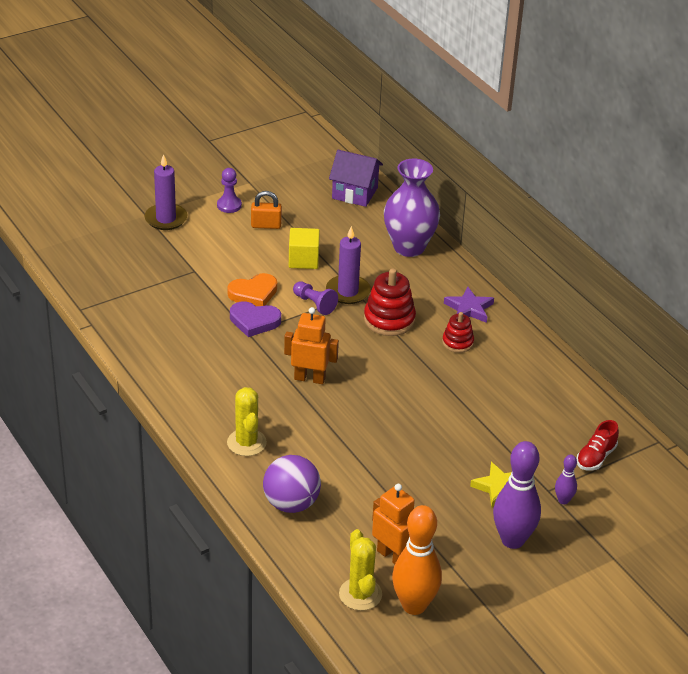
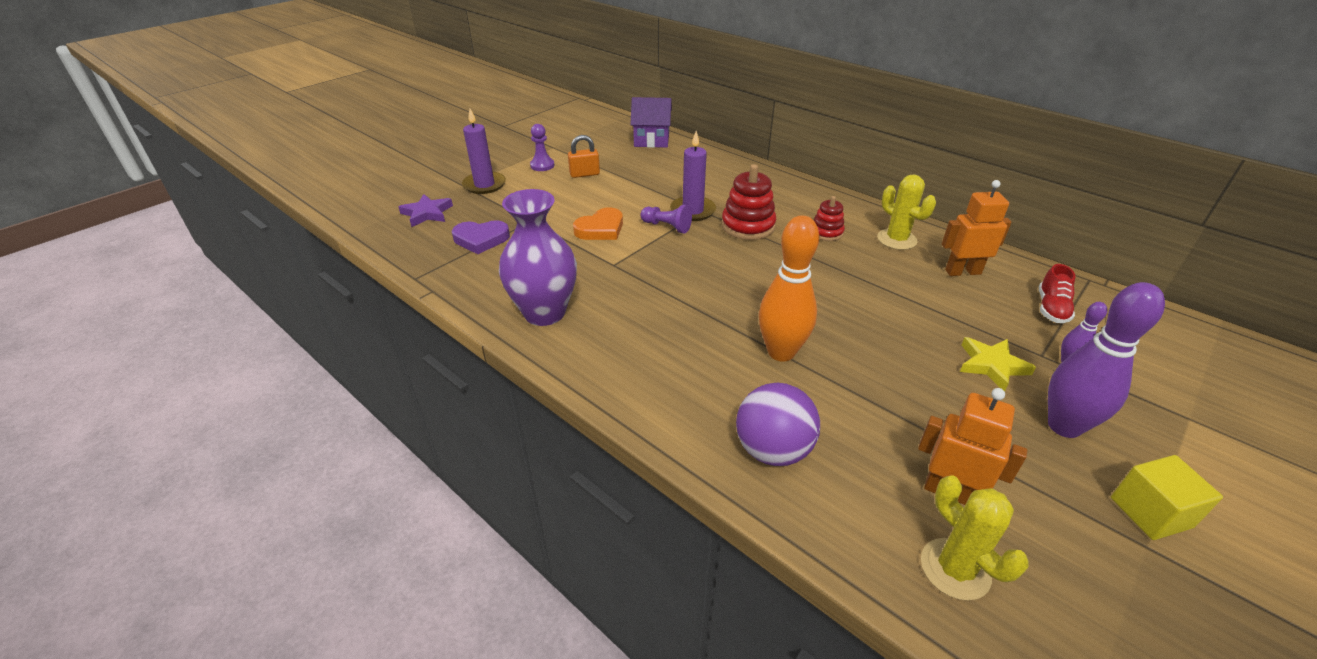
camera: 15 degrees left, 0 degrees up
yellow cactus [227,387,267,456] -> yellow cactus moved to [877,175,936,250]
purple heart [230,301,281,337] -> purple heart moved to [452,220,510,254]
orange robot [284,307,339,384] -> orange robot moved to [942,180,1012,276]
yellow cube [289,228,320,269] -> yellow cube moved to [1111,455,1223,540]
purple vase [384,158,440,257] -> purple vase moved to [499,189,577,326]
orange bowling pin [392,505,442,615] -> orange bowling pin moved to [759,215,819,362]
purple star [444,287,494,323] -> purple star moved to [398,194,453,227]

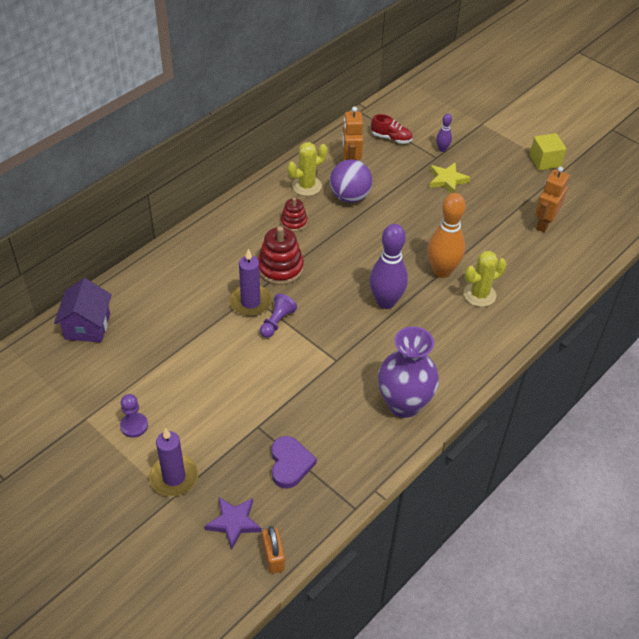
camera: 90 degrees left, 10 degrees up
orange padlock [568,135,600,178] -> orange padlock moved to [262,526,285,574]
orange heart [573,207,623,240] -> none
purple ball [736,383,820,466] -> purple ball moved to [330,159,372,203]
yellow cactus [921,475,1029,601] -> yellow cactus moved to [463,251,507,307]
purple bowling pin [1048,282,1165,438] -> purple bowling pin moved to [369,224,408,309]

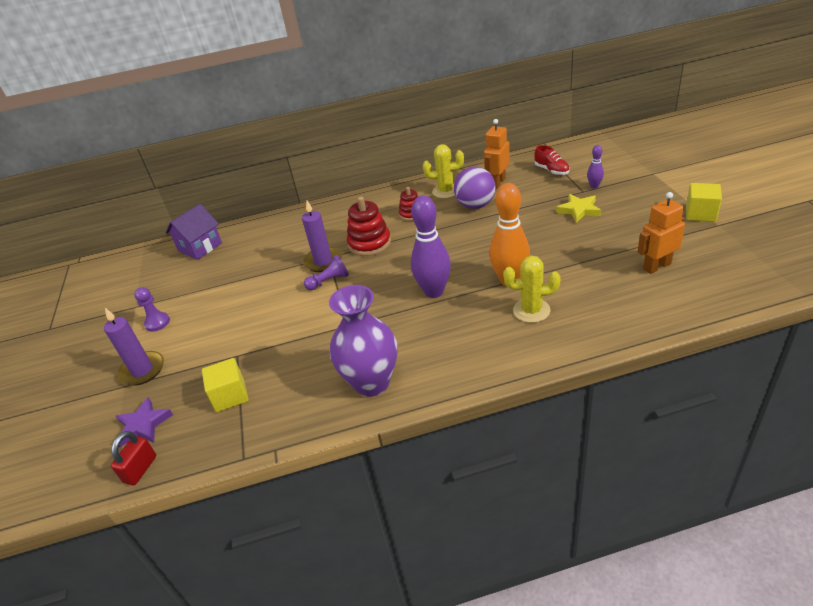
camera: 40 degrees right, 10 degrees down
orange padlock [262,526,285,574] -> red padlock [111,431,156,485]
purple heart [271,436,317,489] -> yellow cube [202,358,249,412]

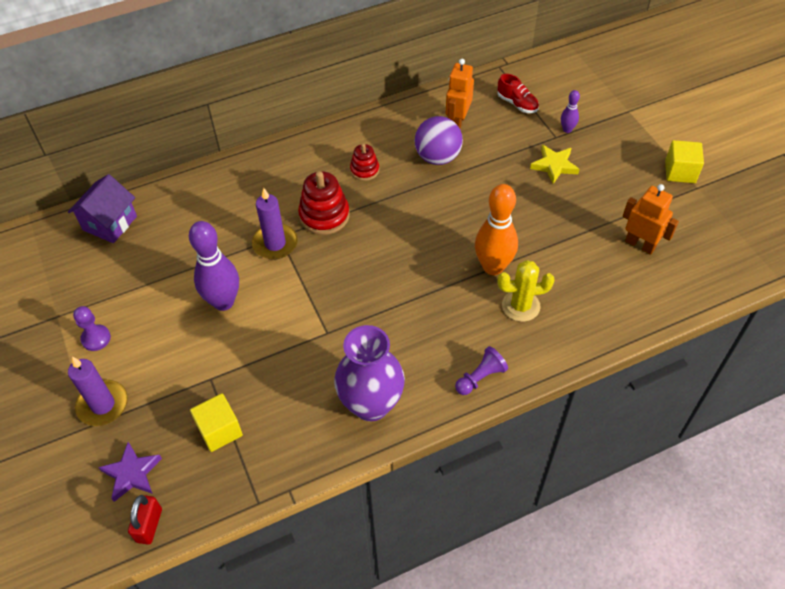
camera: 15 degrees left, 15 degrees up
purple pawn [304,255,349,290] -> purple pawn moved to [455,346,508,395]
purple bowling pin [411,196,451,298] -> purple bowling pin moved to [189,221,239,311]
yellow cactus [423,144,464,198] -> none
orange robot [637,192,685,274] -> orange robot turned 75 degrees clockwise [623,184,679,255]

